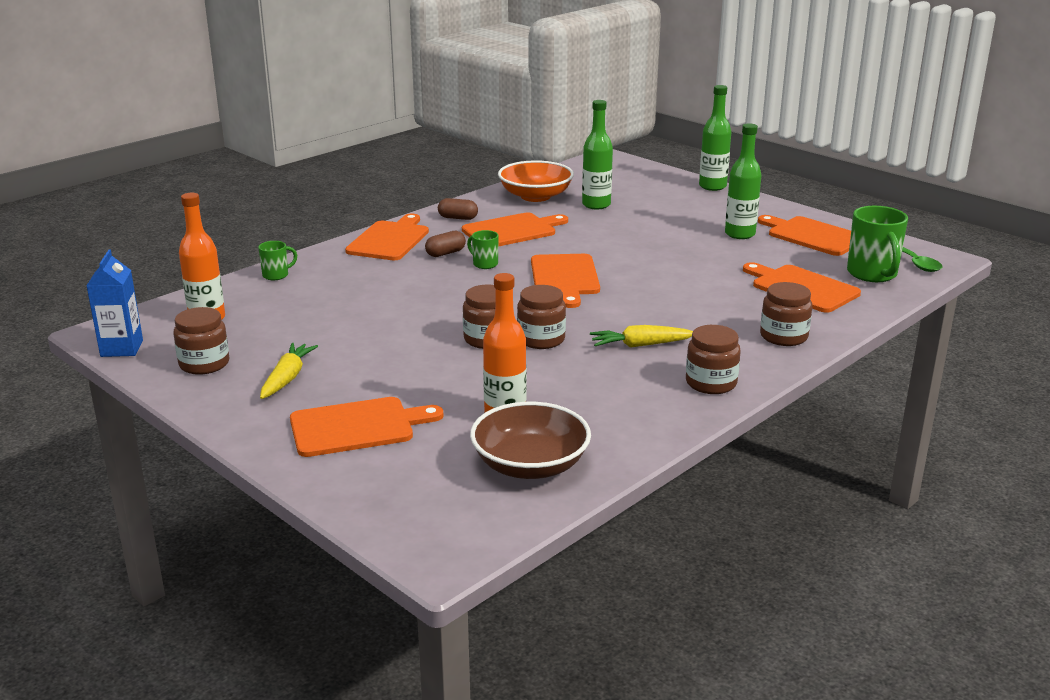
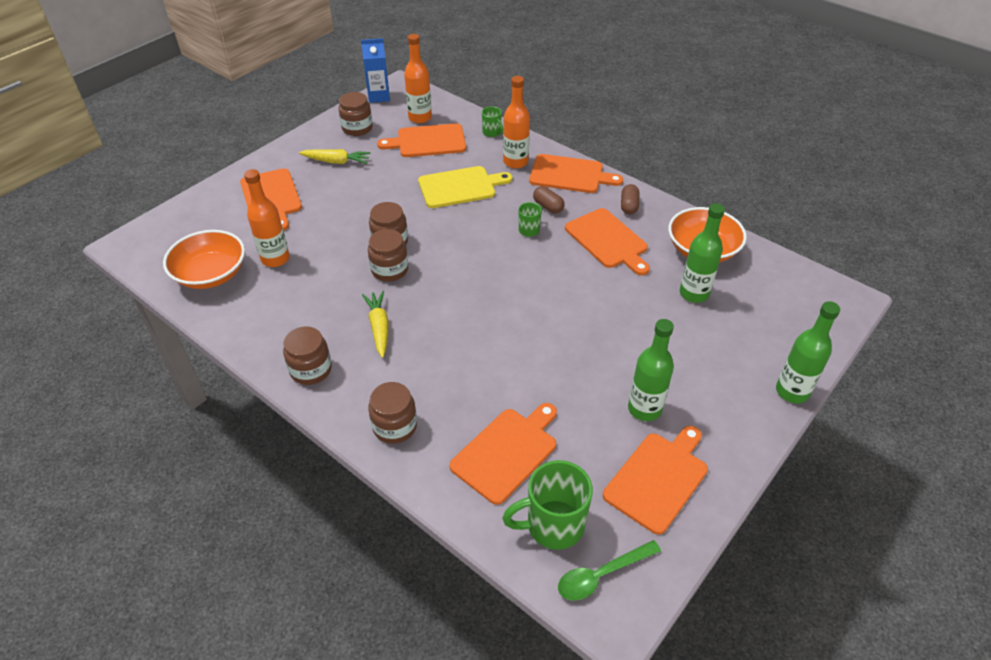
camera: 85 degrees right, 20 degrees up
brown bowl [470,402,591,479] -> orange bowl [163,230,245,289]
orange cutting board [531,254,600,308] -> orange cutting board moved to [377,123,466,157]
none -> yellow cutting board [418,166,512,208]
none -> orange bottle [503,76,530,169]

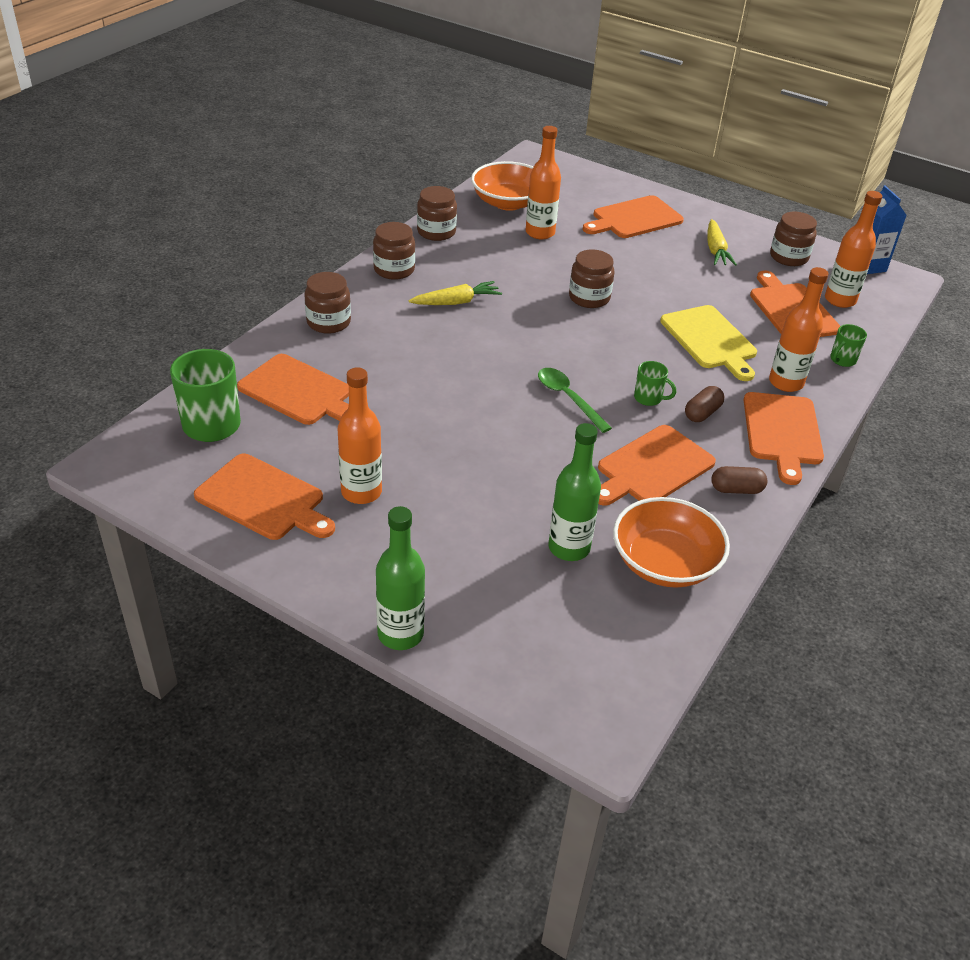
camera: 80 degrees right, 5 degrees down
brown jar [368,229,408,282] -> brown jar moved to [417,186,457,241]
green spoon [558,540,661,601] -> green spoon moved to [538,368,612,433]
green bottle [628,319,674,421] -> orange bottle [338,367,382,504]

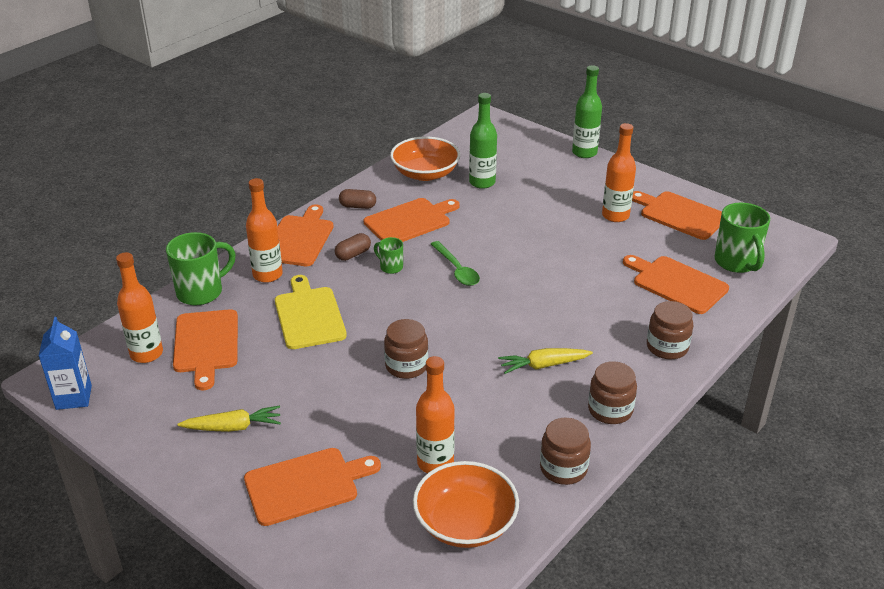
camera: 170 degrees left, 5 degrees down
yellow carrot [707,219,737,266] -> yellow carrot turned 75 degrees clockwise [178,405,281,432]
brown jar [770,212,817,266] -> none
green mug [830,324,867,367] -> green mug [166,232,236,306], size x1.93

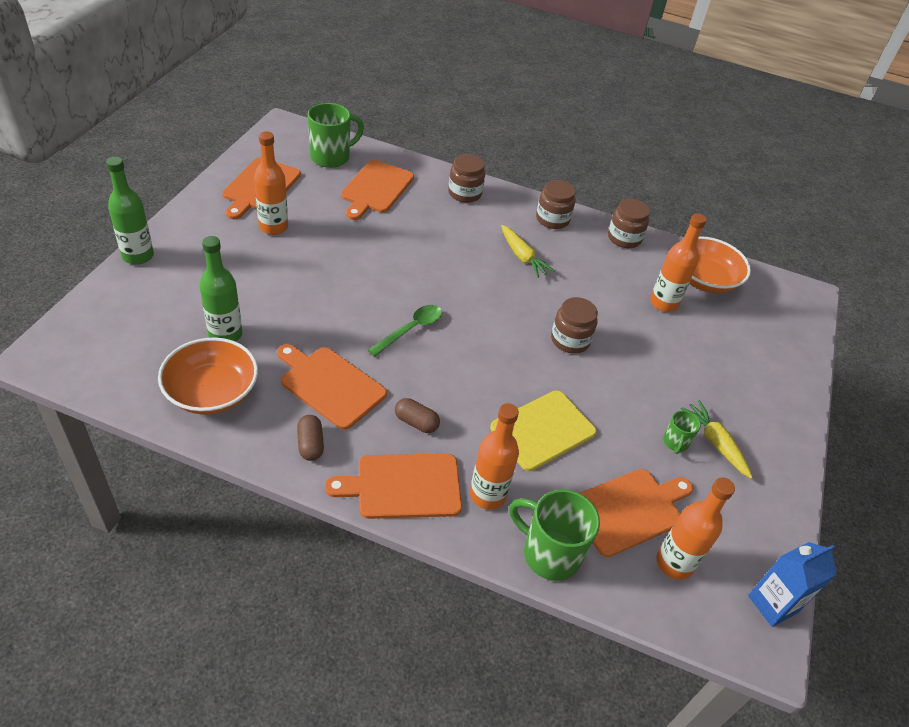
camera: 115 degrees left, 10 degrees up
orange cutting board [244,448,381,526] -> none
green mug [374,237,403,274] -> green mug moved to [663,410,701,454]

